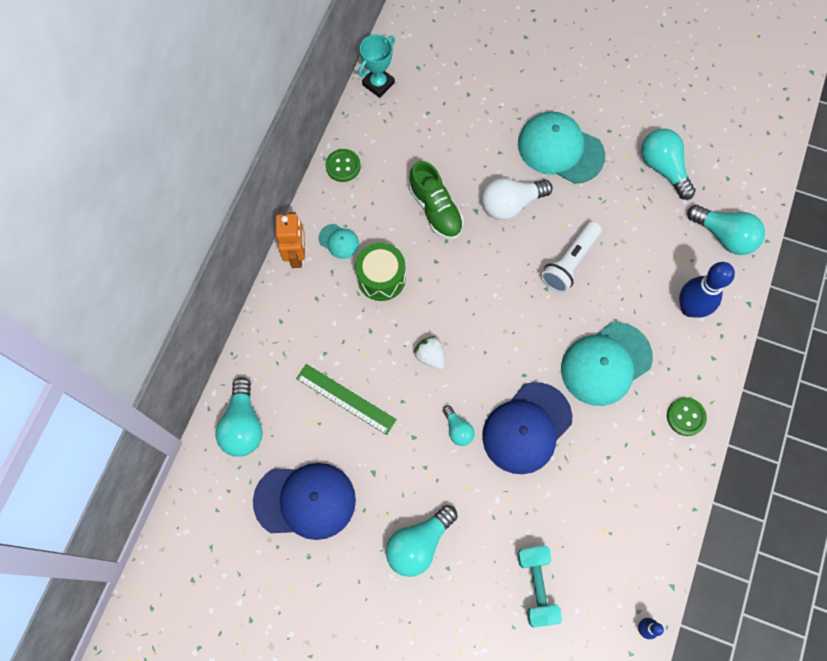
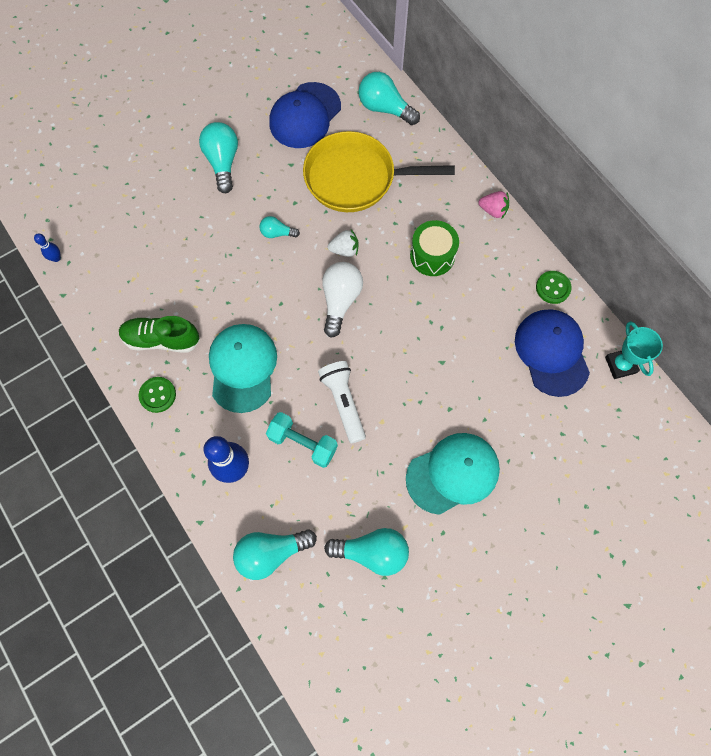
camera: 125 degrees right, 0 degrees up
orange robot [276,212,305,268] -> pink strawberry [478,191,509,218]
green ruler [296,364,397,435] -> yellow pan [303,131,455,212]
turquoise cap [318,224,359,259] -> none
green shoe [409,161,464,240] -> green shoe moved to [119,316,200,353]
white light bulb [482,178,553,220] -> white light bulb moved to [322,262,363,338]
blue cap [482,382,572,474] -> blue cap moved to [515,309,590,397]
turquoise dumbbell [517,546,562,627] -> turquoise dumbbell moved to [266,412,338,468]

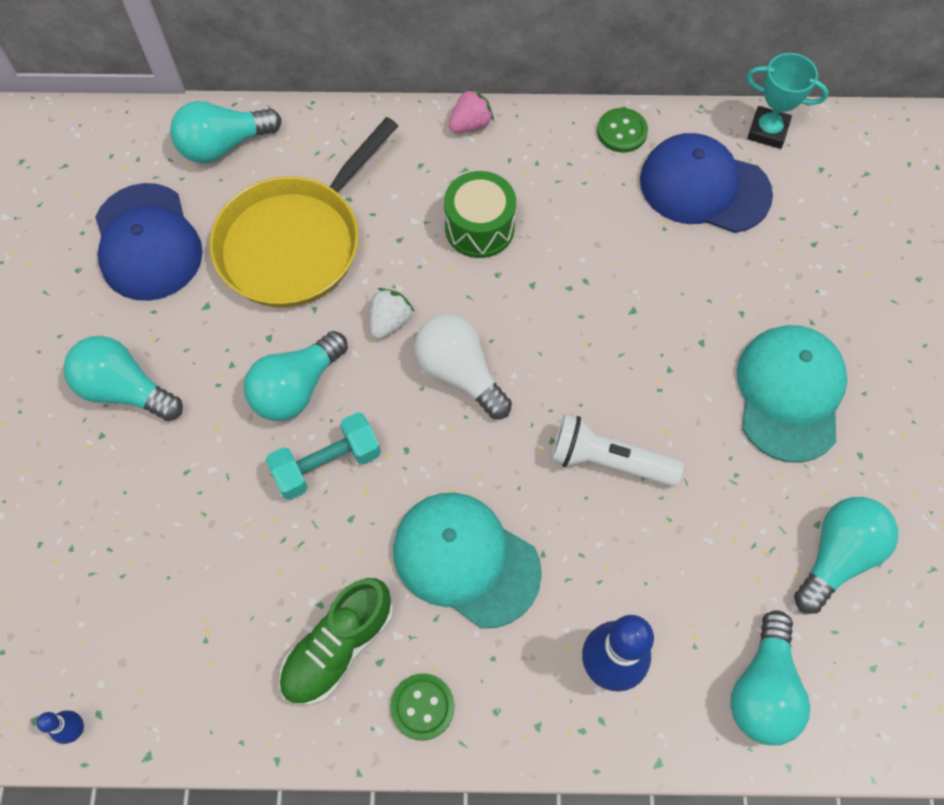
camera: 55 degrees left, 5 degrees down
turquoise light bulb [260,216,300,238] -> turquoise light bulb [244,331,348,421], size x1.81
turquoise dumbbell [266,412,338,468] -> turquoise dumbbell moved to [266,412,381,500]

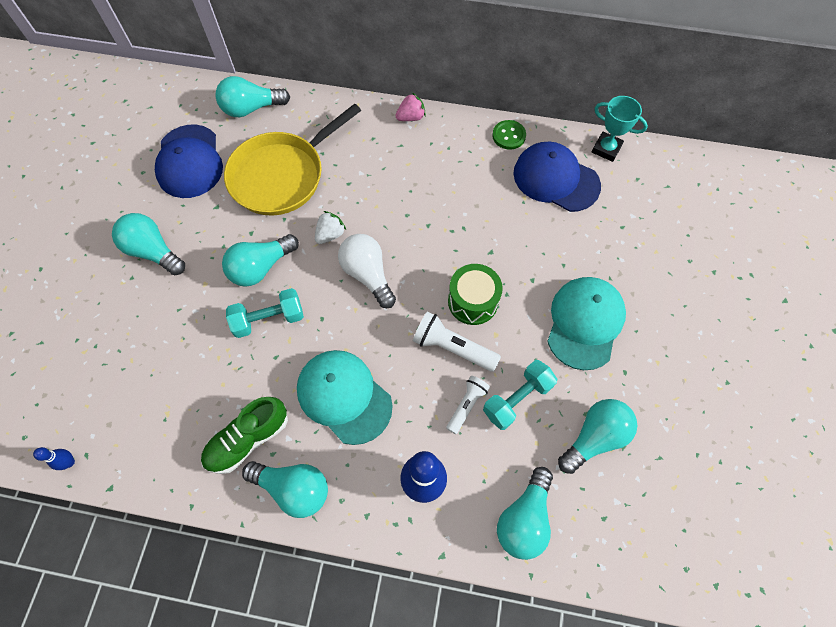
camera: 10 degrees right, 0 degrees up
green button [390,674,454,740] -> turquoise light bulb [242,461,328,518]
green drum [444,171,516,258] -> green drum moved to [448,264,503,325]
none -> white flashlight [446,376,490,434]
none -> turquoise dumbbell [483,360,557,430]

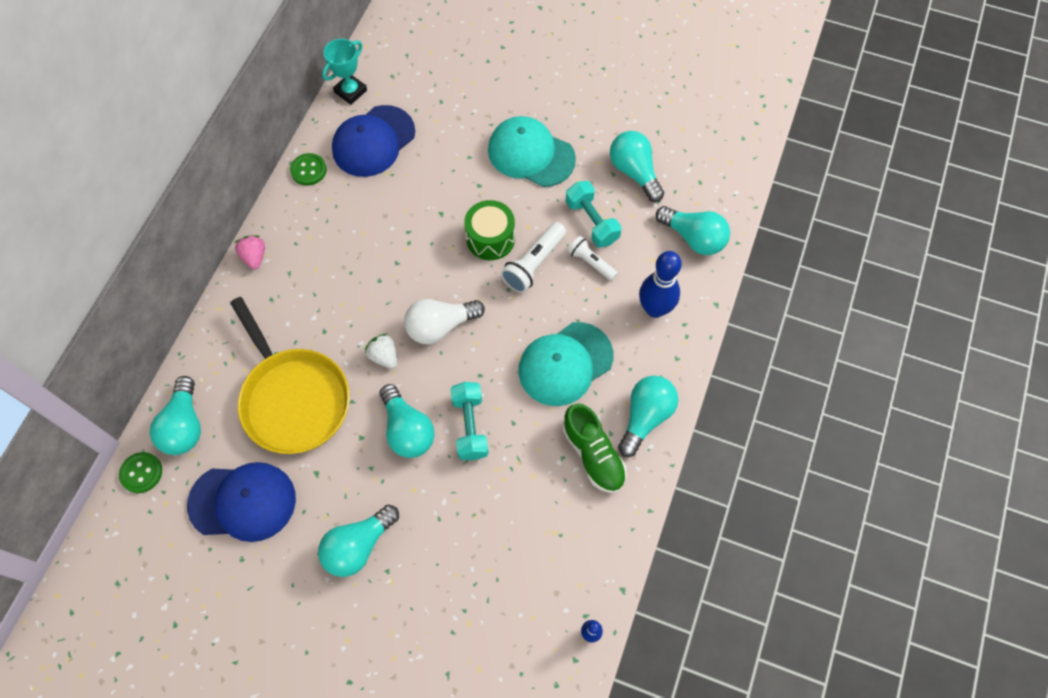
camera: 80 degrees left, 0 degrees up
none -> green button [119,452,162,493]

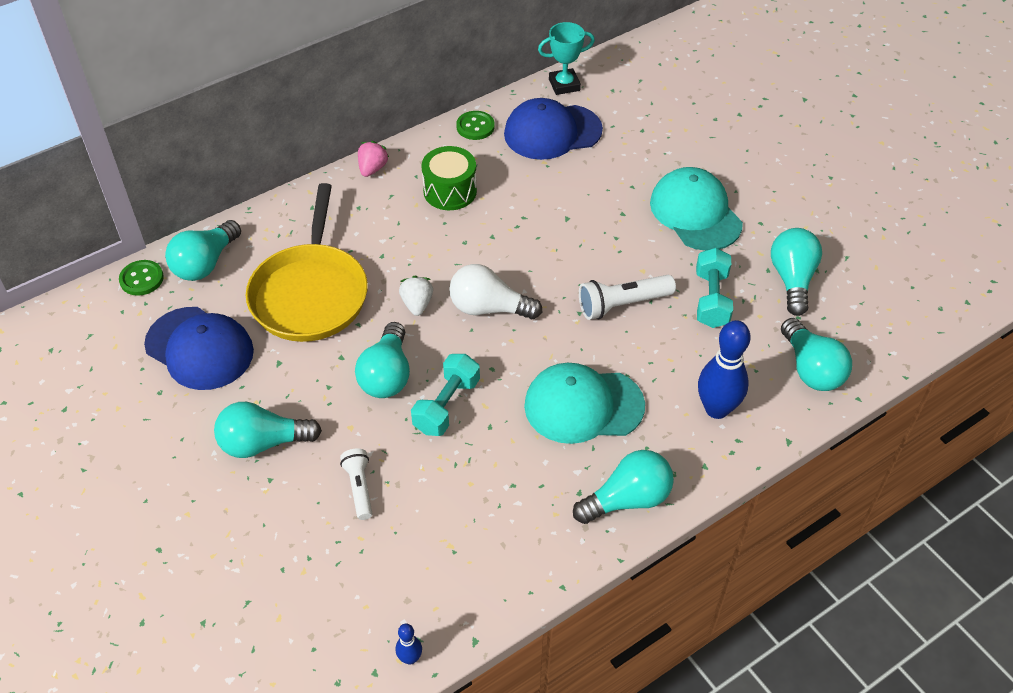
camera: 35 degrees right, 15 degrees down
green drum [464,200,515,260] -> green drum moved to [422,146,477,210]
green shoe [562,403,627,493] -> none
white flashlight [568,236,618,281] -> white flashlight moved to [340,449,372,520]

